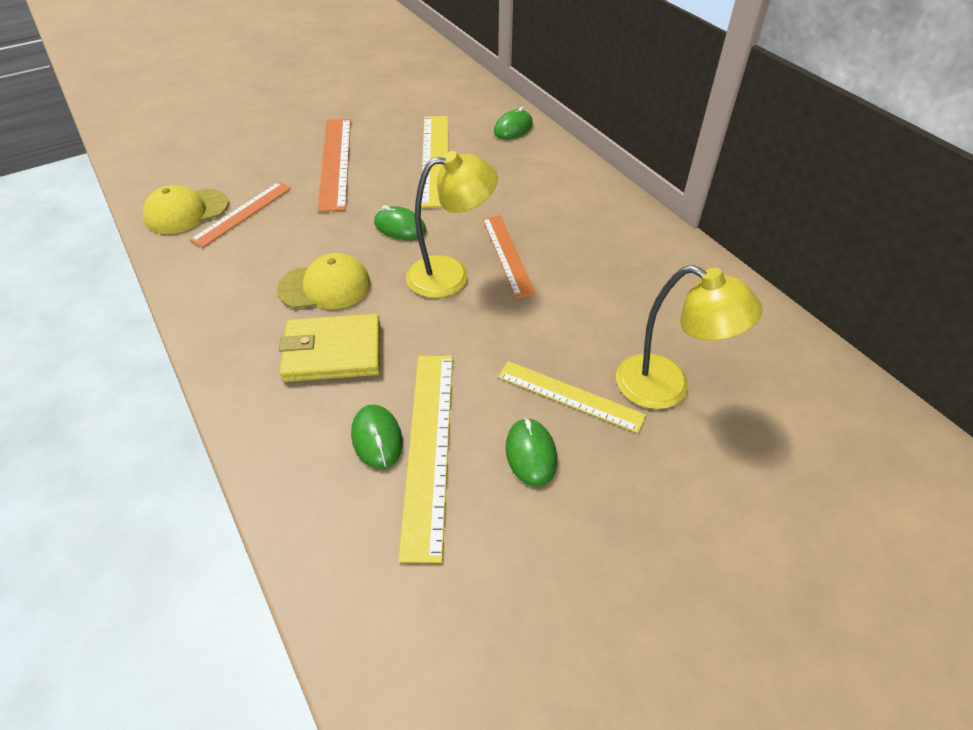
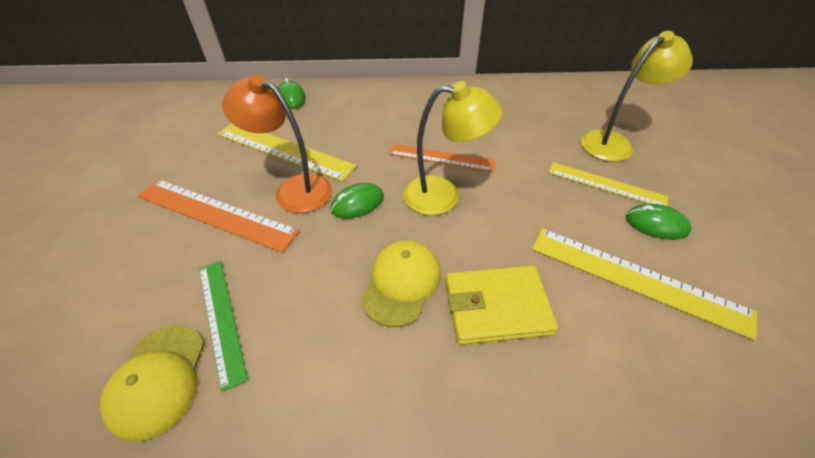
camera: 60 degrees left, 0 degrees up
orange ruler [190,182,291,248] -> green ruler [199,261,248,392]
yellow wallet [279,314,380,382] -> yellow wallet turned 60 degrees clockwise [445,265,558,345]
green mouse [351,404,403,469] -> none
yellow lamp [406,151,498,298] -> yellow lamp turned 75 degrees clockwise [403,81,503,215]
yellow ruler [498,361,646,433] -> yellow ruler turned 60 degrees clockwise [549,162,668,206]
none -> orange lamp [222,74,332,213]

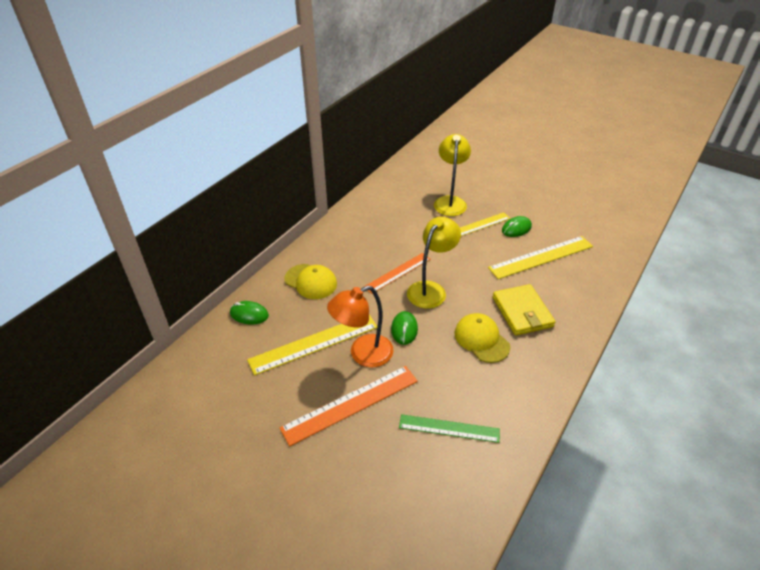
camera: 55 degrees left, 5 degrees down
yellow cap [100,325,204,442] -> yellow cap moved to [284,264,337,299]
yellow wallet [445,265,558,345] -> yellow wallet turned 45 degrees counterclockwise [493,284,555,336]

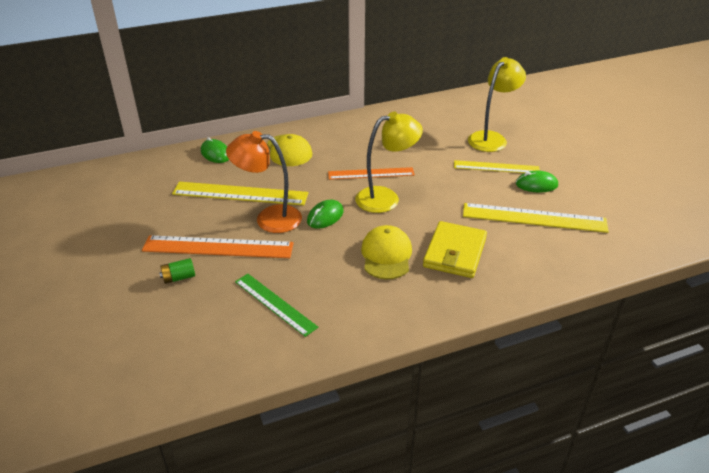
camera: 35 degrees right, 5 degrees down
none -> green battery [159,258,195,284]

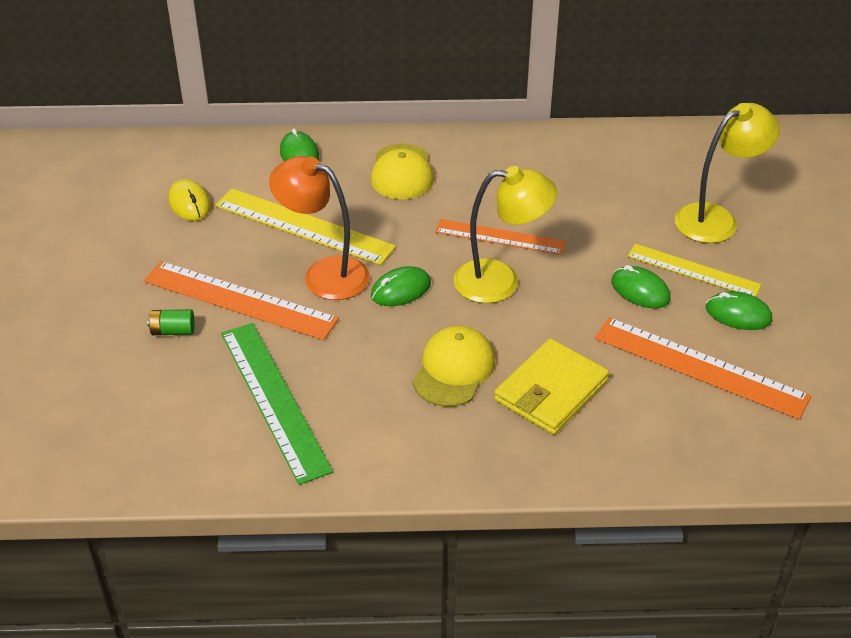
camera: 20 degrees right, 5 degrees up
green ruler [235,274,318,337] -> green ruler [221,323,333,485], size x1.51
yellow ruler [463,203,609,233] -> orange ruler [595,317,811,419]
none -> yellow mouse [168,179,211,221]
none -> green mouse [611,265,671,308]

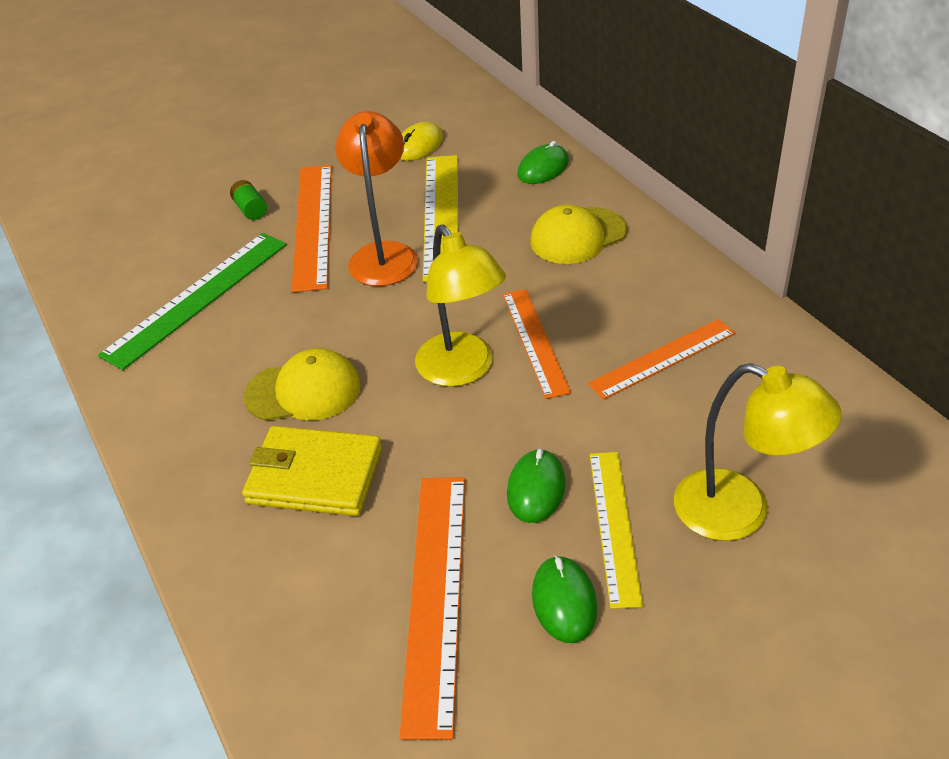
camera: 65 degrees right, 0 degrees up
green mouse [371,266,431,306] -> none
none -> orange ruler [588,319,735,400]

